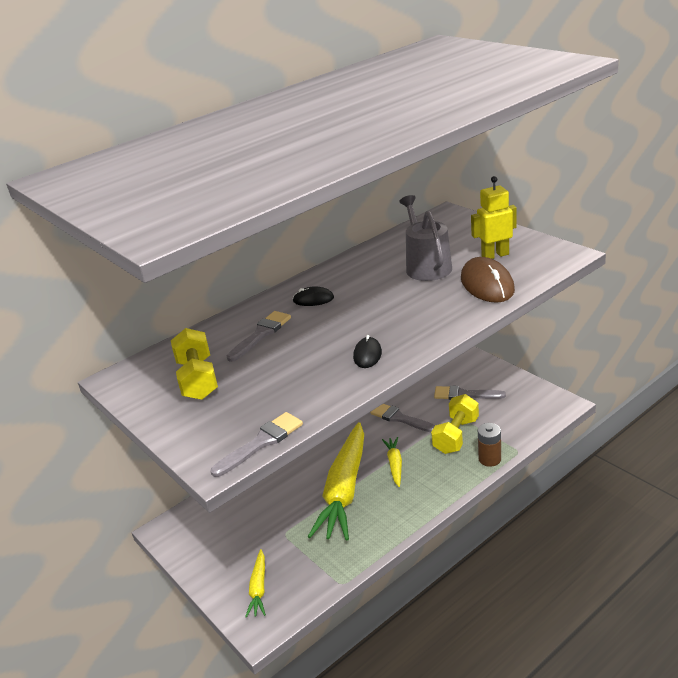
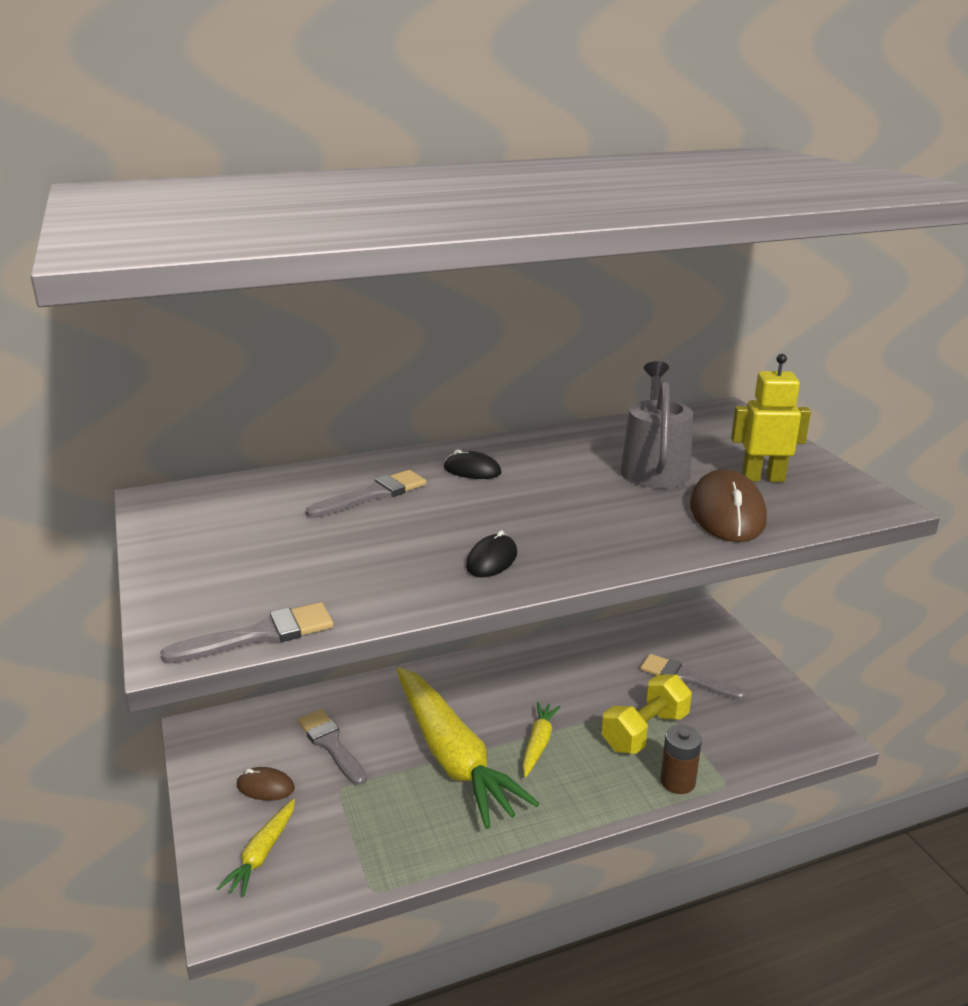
camera: 15 degrees right, 5 degrees down
yellow dumbbell [171,328,218,400] -> none
yellow carrot [308,422,364,541] -> yellow carrot turned 60 degrees counterclockwise [397,667,540,829]
grey brush [370,404,435,432] -> grey brush moved to [298,709,367,785]
none -> brown mouse [237,767,295,801]

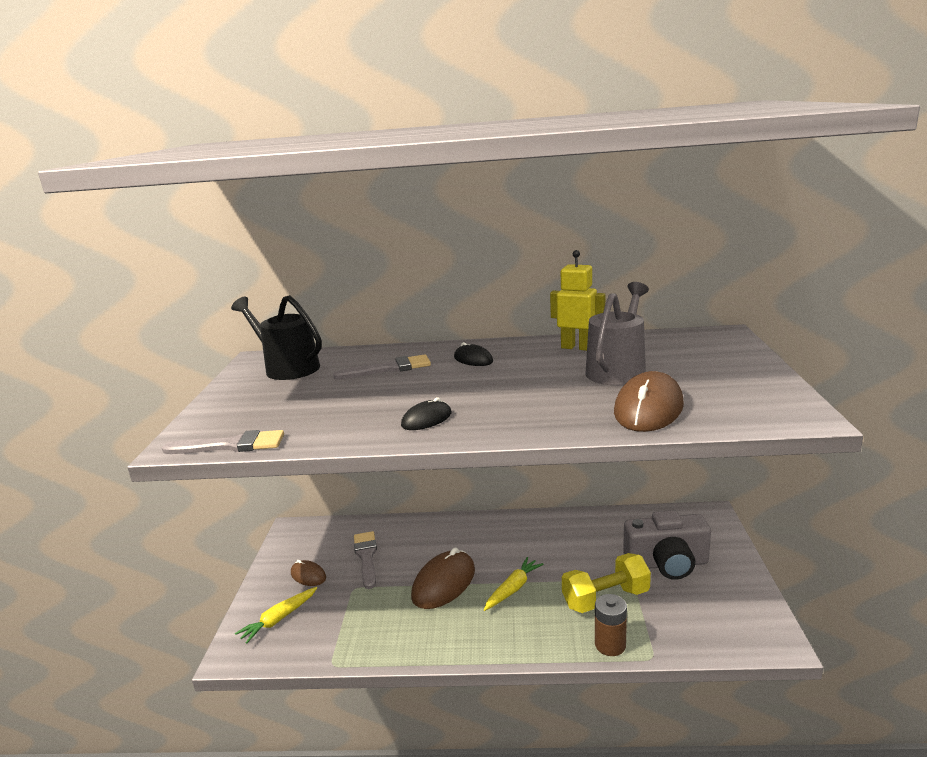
camera: 25 degrees right, 5 degrees down
yellow carrot [397,667,540,829] -> brown mouse [411,548,475,609]
grey brush [640,654,746,700] -> grey camera [623,510,711,580]
yellow robot [731,354,811,482] -> yellow robot moved to [550,250,605,351]
none -> black watering can [231,295,322,380]

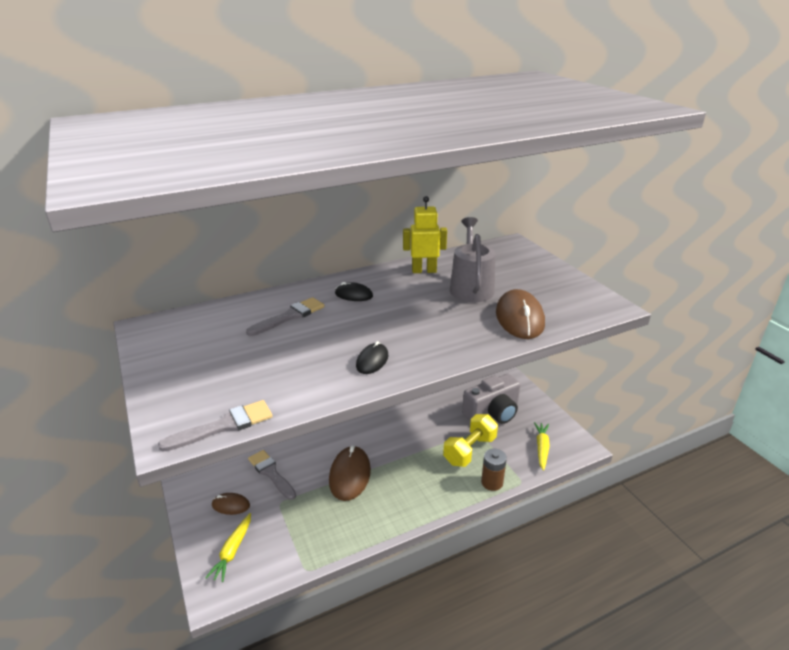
camera: 30 degrees left, 10 degrees up
black watering can [231,295,322,380] -> none
yellow carrot [484,557,544,611] -> yellow carrot moved to [534,422,550,471]

